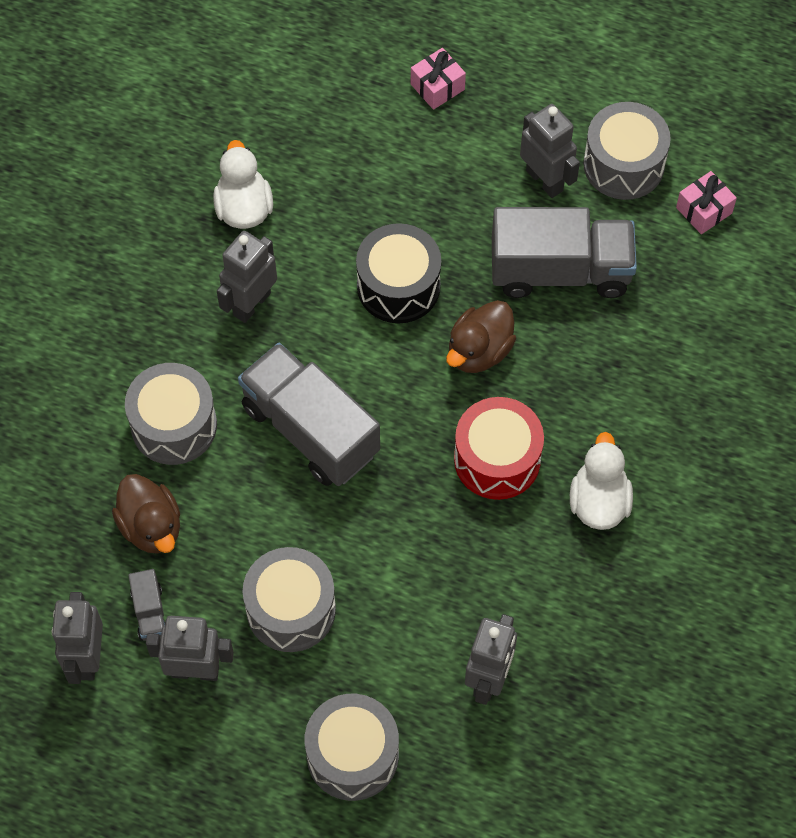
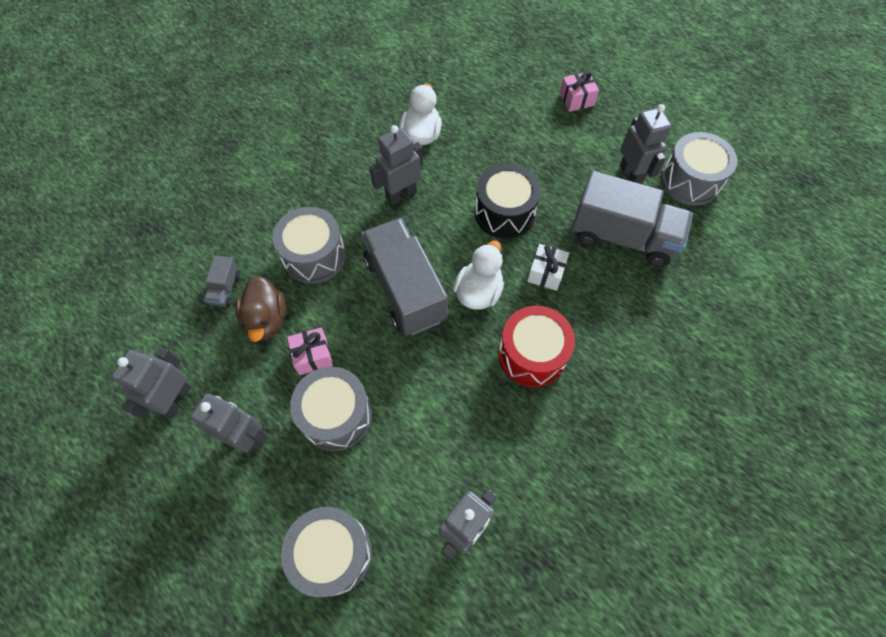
camera: 20 degrees right, 0 degrees up
grey truck [128,569,165,641] -> grey truck moved to [204,256,240,307]
brown duck [446,300,516,373] -> white gift [527,244,569,291]
white duck [570,432,633,530] -> white duck moved to [453,240,504,310]
pink gift [676,171,737,234] -> pink gift moved to [287,328,333,375]

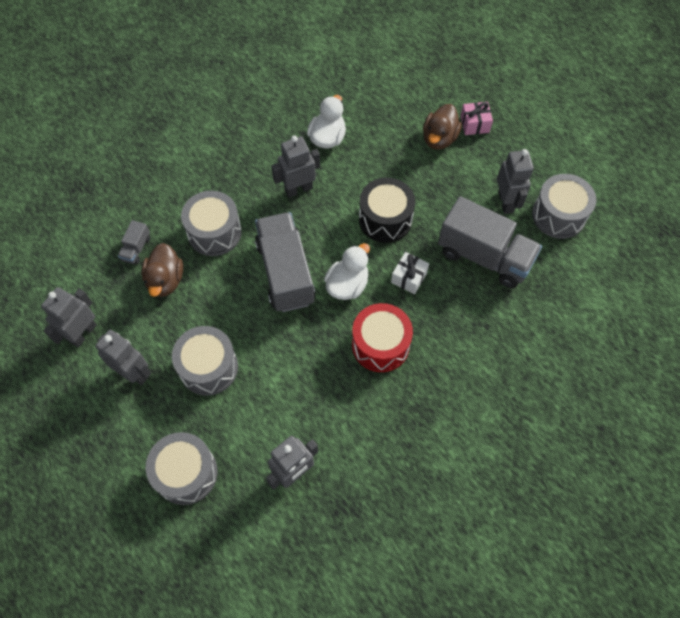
camera: 10 degrees right, 0 degrees up
pink gift [287,328,333,375] -> none
none -> brown duck [423,104,462,150]

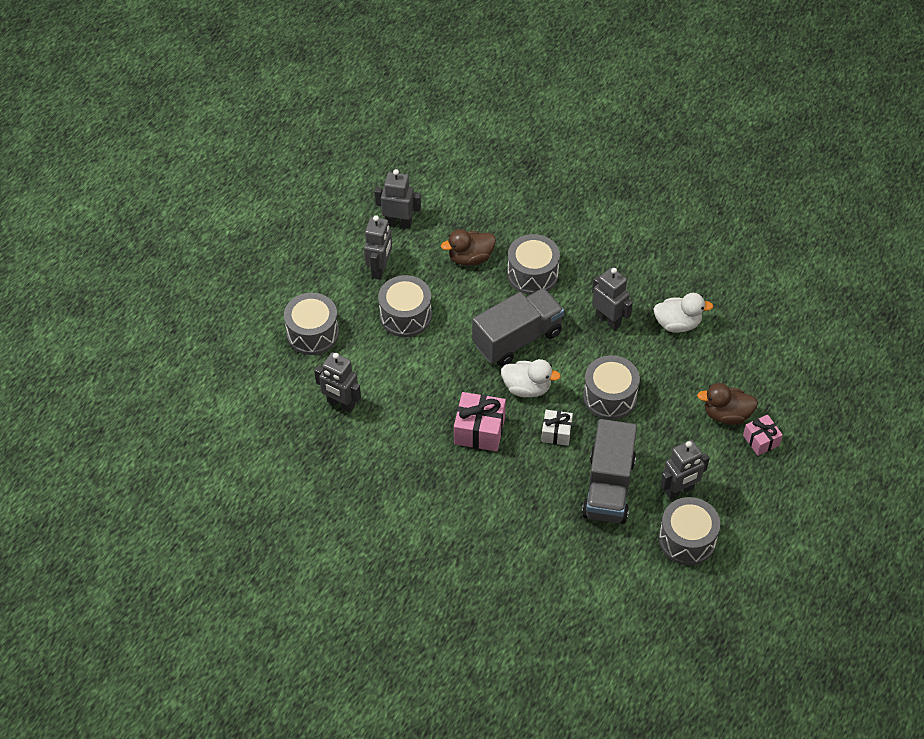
camera: 70 degrees right, 10 degrees down
grey truck [118,220,150,265] -> none
red drum [352,303,413,372] -> pink gift [454,392,506,452]
black drum [359,178,415,243] -> grey drum [583,355,640,420]

